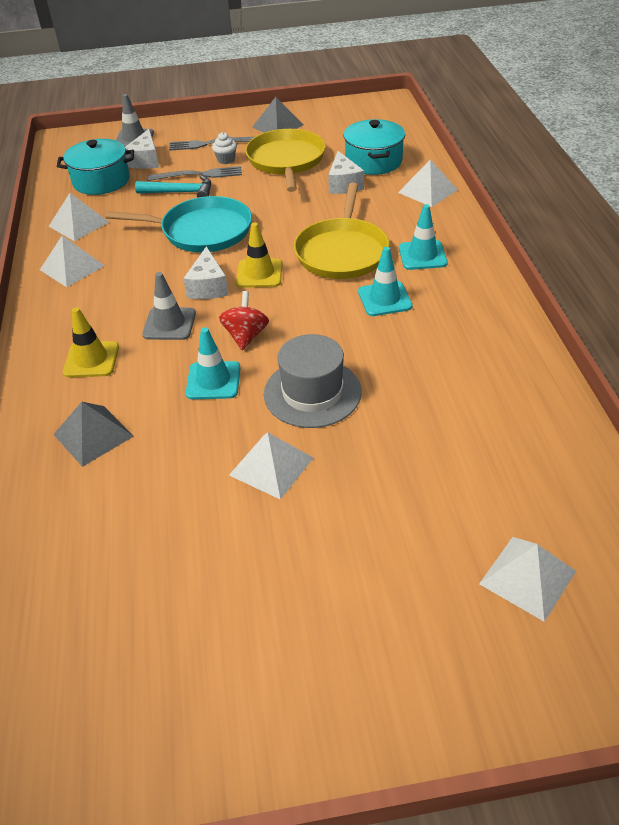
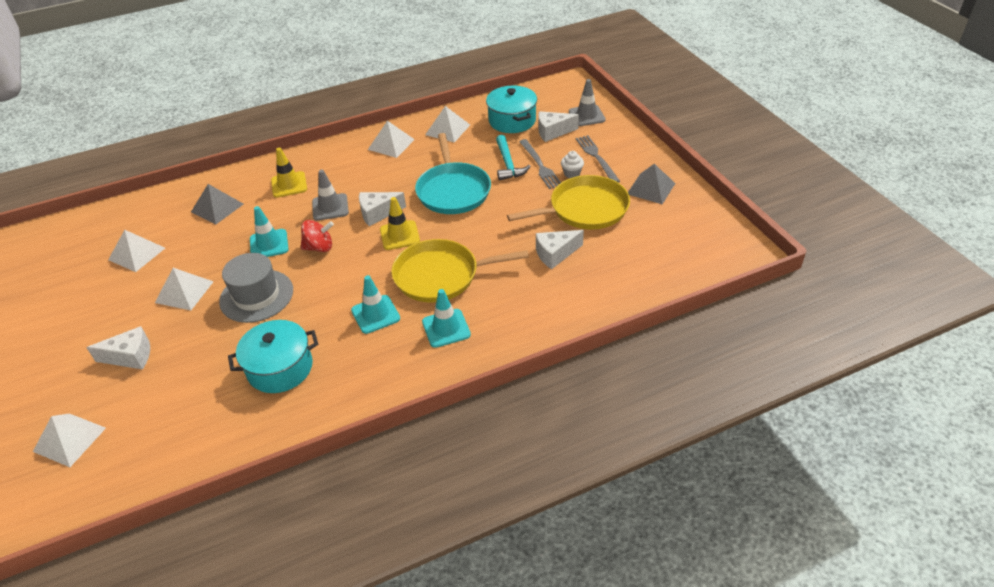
camera: 75 degrees right, 0 degrees up
turquoise pot [343,119,405,175] -> turquoise pot moved to [228,320,318,393]
white pyramid [398,159,458,207] -> white pyramid moved to [108,230,165,272]
none -> white cheese [86,326,150,370]

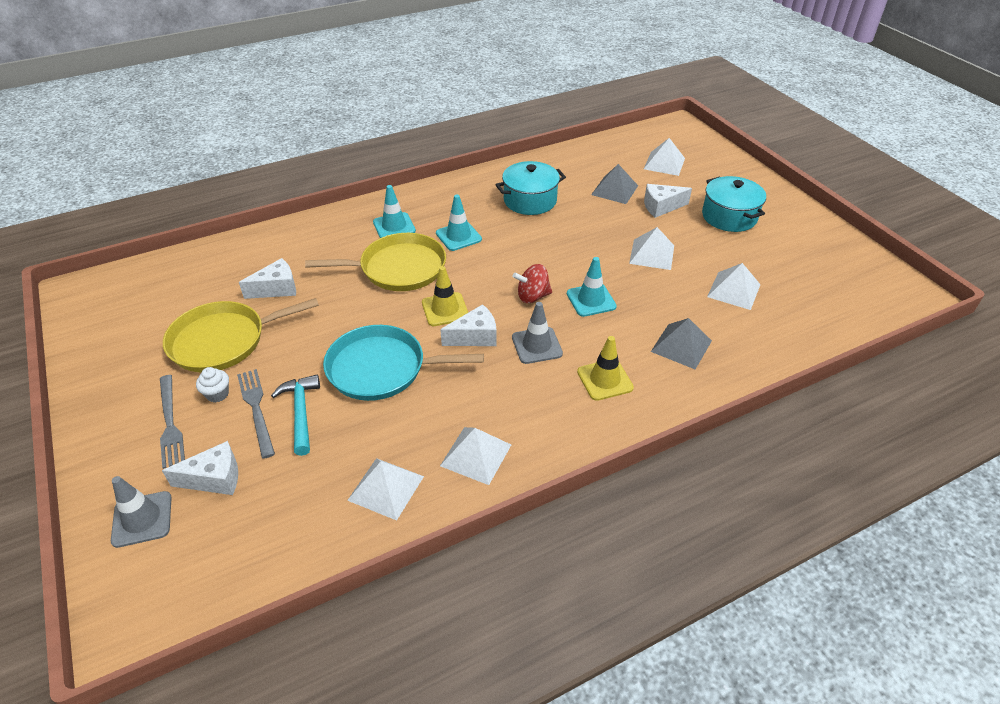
camera: 175 degrees right, 0 degrees up
grey hat [219,253,293,323] -> none
turquoise pan [415,133,491,214] -> turquoise pan turned 75 degrees counterclockwise [323,325,484,401]
turquoise pot [486,86,537,133] -> turquoise pot moved to [702,176,766,232]
grey pyramid [628,164,675,204] -> grey pyramid moved to [591,164,638,204]

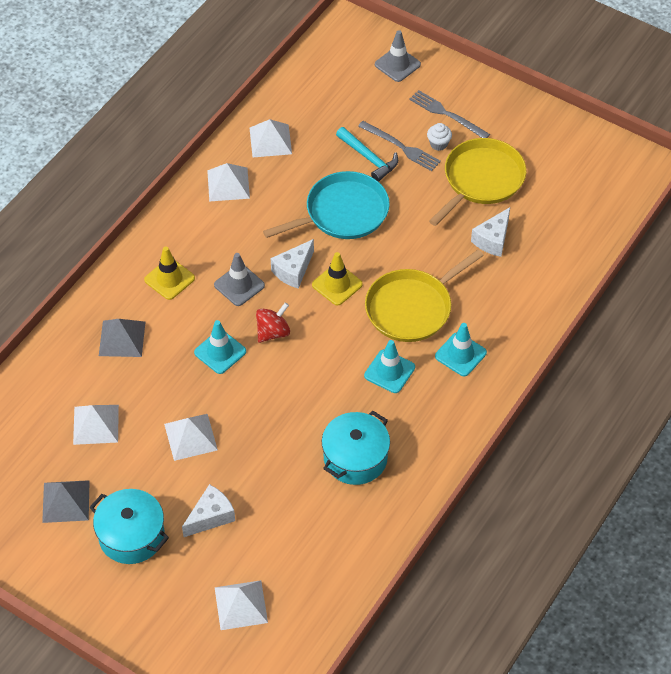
camera: 150 degrees right, 10 degrees up
white cheese [162,441,238,495] -> none
grey pyramid [591,164,638,204] -> grey pyramid moved to [42,480,90,523]

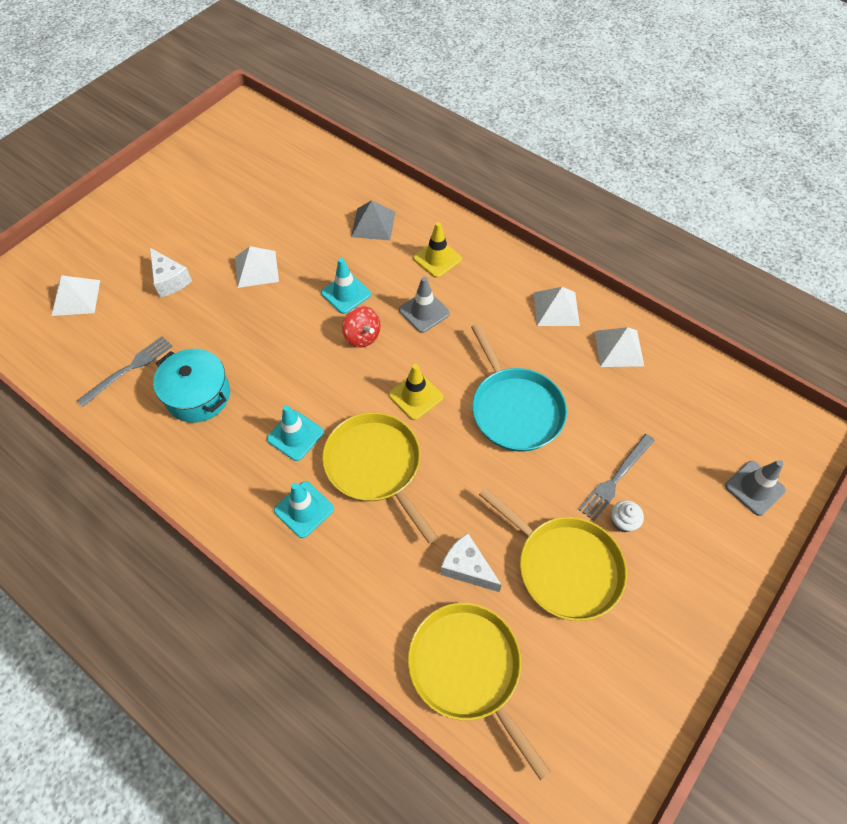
camera: 95 degrees right, 5 degrees up
grey pyramid [42,480,90,523] -> none
white pyramid [73,405,119,445] -> none
turquoise pot [90,489,169,564] -> none
white cheese [271,239,314,289] -> none
turquoise hammer [336,127,398,182] -> none
grey fork [409,90,490,138] -> grey fork moved to [77,336,173,407]
none -> yellow pan [408,603,551,780]

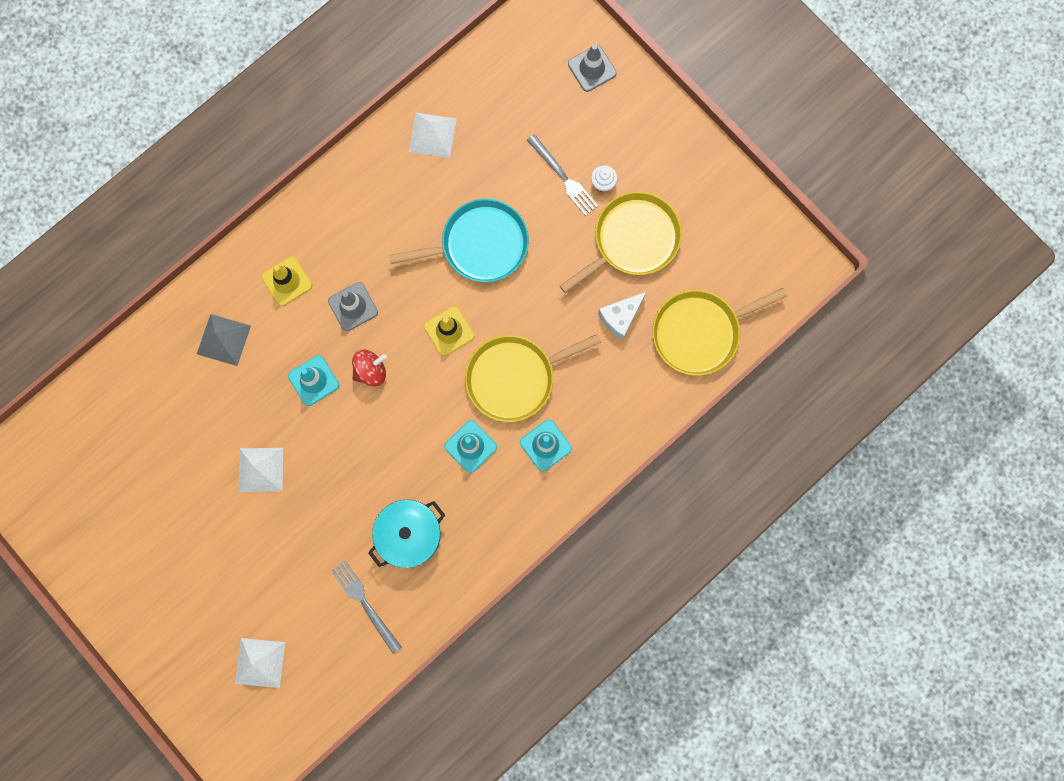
camera: 80 degrees left, 20 degrees up
white cheese [150,248,192,297] -> none
white pyramid [534,287,580,326] -> none

